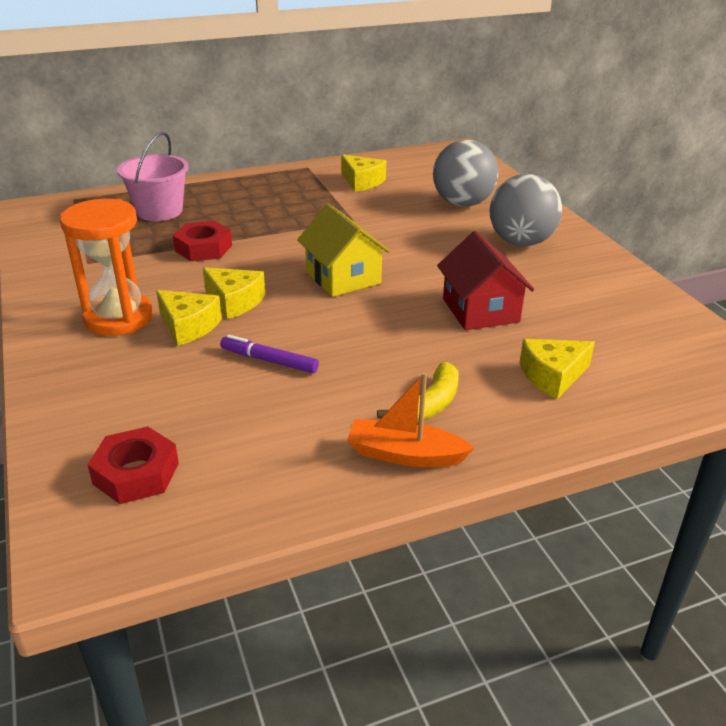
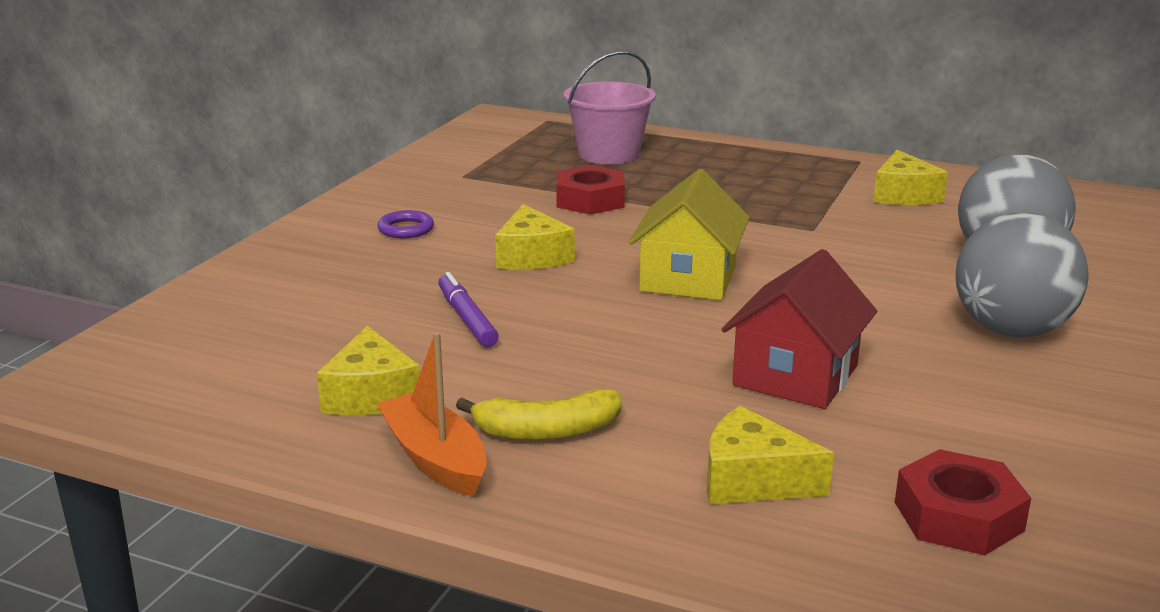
camera: 45 degrees right, 10 degrees down
orange hourglass [60,199,153,336] -> purple ring [377,210,434,238]
red nut [88,427,179,504] -> red nut moved to [895,449,1031,555]
yellow cheese [156,290,222,346] -> yellow cheese moved to [317,326,420,415]

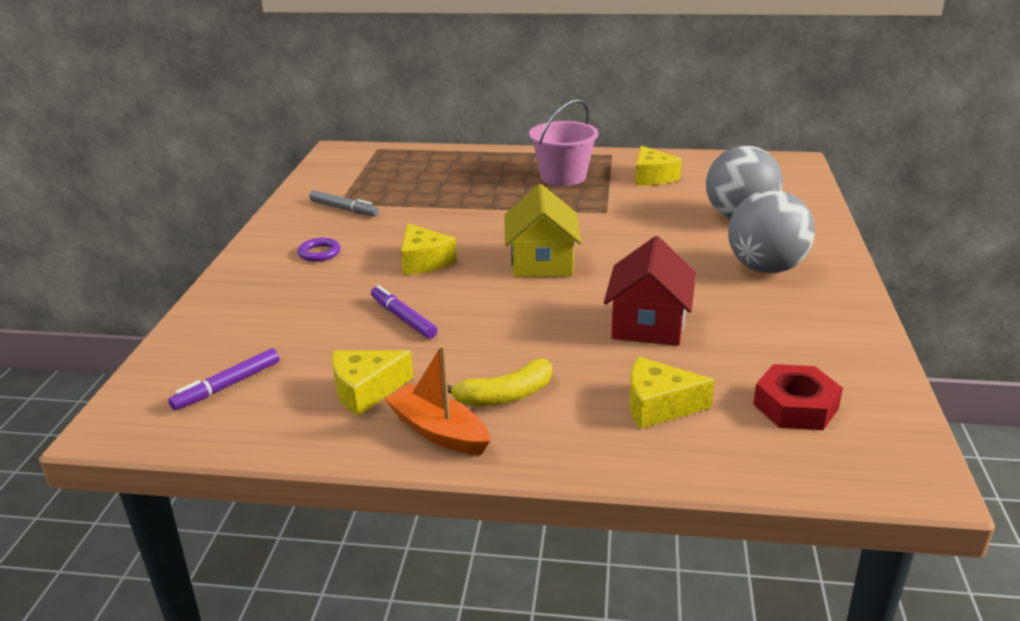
camera: 15 degrees left, 5 degrees up
yellow cheese [317,326,420,415] -> yellow cheese turned 90 degrees clockwise [332,350,414,416]
red nut [556,165,625,215] -> none
pink bucket [564,51,656,164] -> pink bucket moved to [529,99,598,186]
none -> purple marker [168,348,280,410]
none -> grey marker [309,190,379,216]

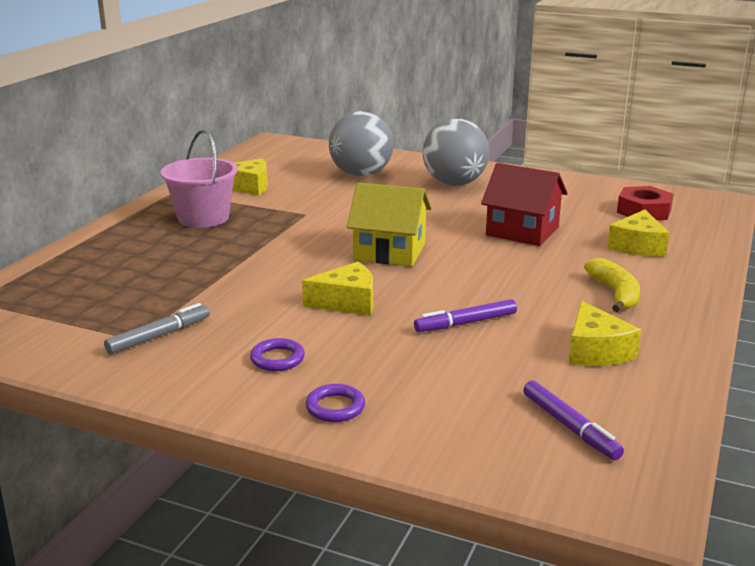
camera: 75 degrees left, 5 degrees down
orange boat [385,345,490,455] -> none
none -> purple ring [306,384,365,422]

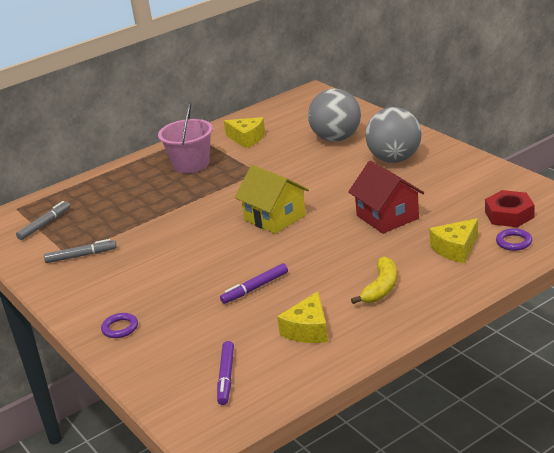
camera: 35 degrees right, 5 degrees up
purple ring [250,338,305,371] -> purple ring moved to [496,228,532,251]
yellow cheese [302,262,373,316] -> none
purple marker [414,299,517,332] -> purple marker turned 45 degrees counterclockwise [220,263,288,304]
none -> grey marker [16,201,70,240]

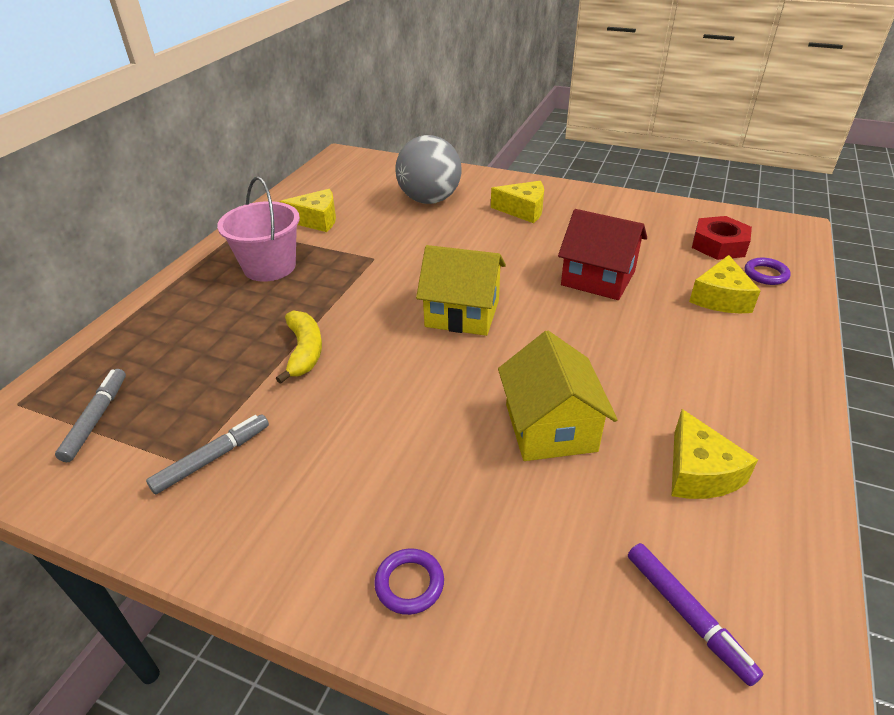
camera: 35 degrees left, 10 degrees up
purple marker [220,263,288,304] -> yellow house [498,331,618,461]
yellow banana [351,256,397,304] -> yellow banana moved to [276,311,322,384]
grey ball [365,107,421,163] -> yellow cheese [491,181,544,223]

